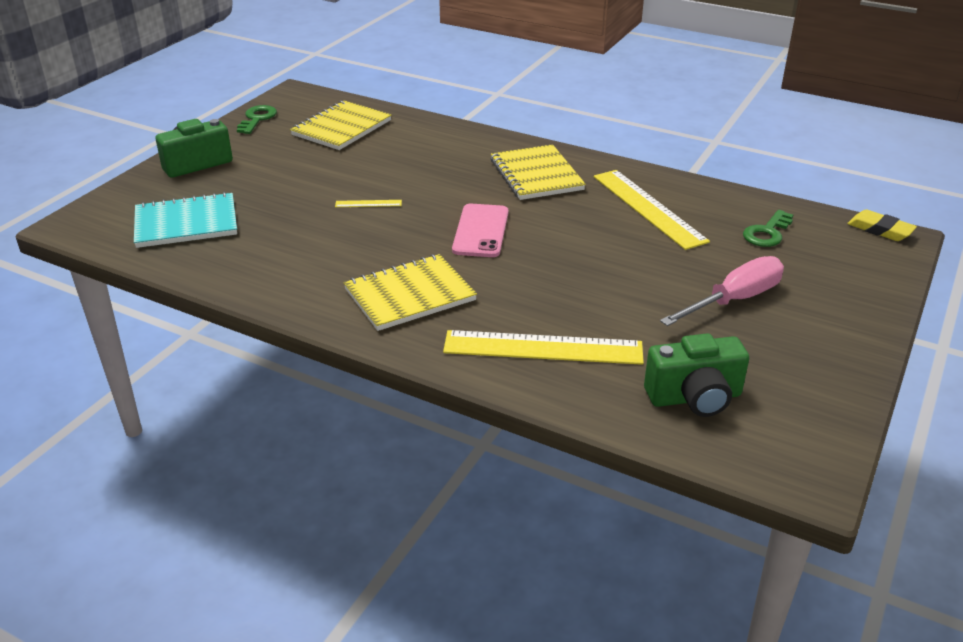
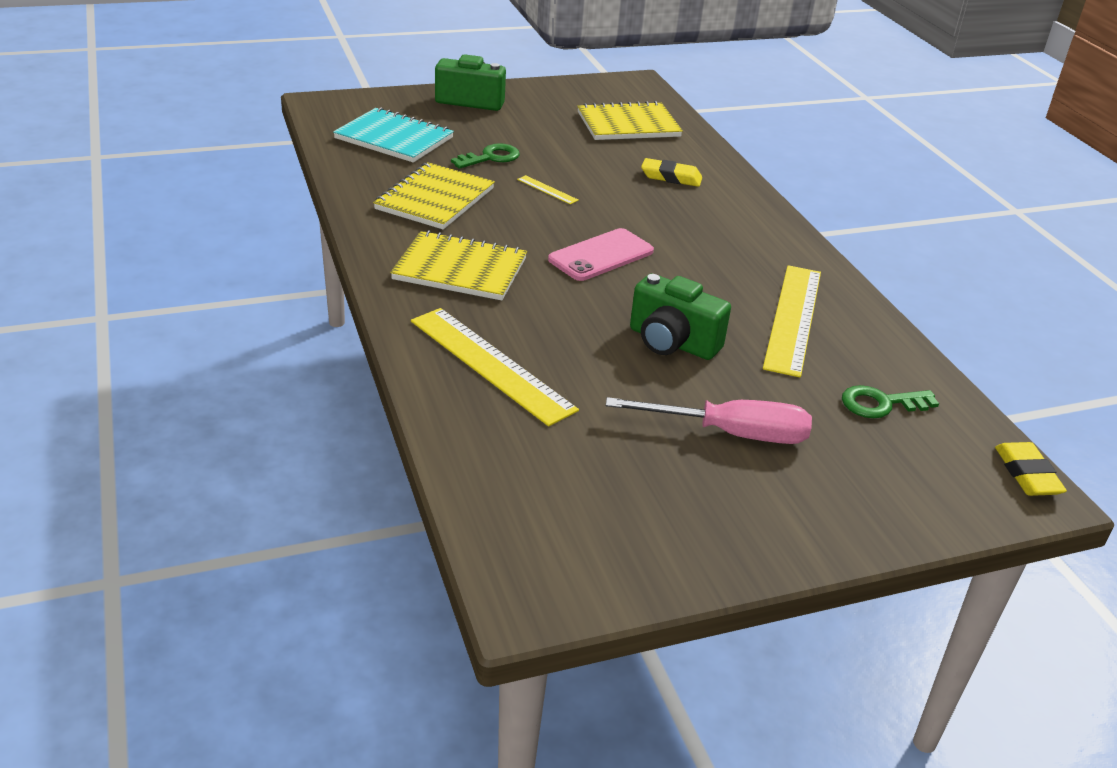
camera: 40 degrees right, 0 degrees up
green key [237,105,277,134] -> green key moved to [451,143,520,169]
yellow notebook [491,144,586,200] -> yellow notebook moved to [373,162,495,230]
green camera [644,333,749,417] -> green camera moved to [630,273,731,360]
none -> yellow eraser [641,158,702,187]

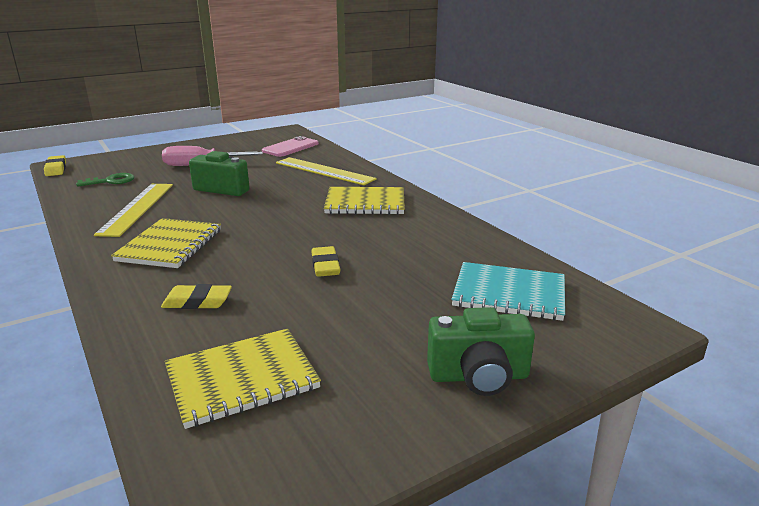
camera: 170 degrees right, 10 degrees down
yellow notebook [373,162,495,230] -> yellow notebook moved to [111,218,221,268]
green key [451,143,520,169] -> none
yellow ruler [517,175,579,204] -> yellow eraser [312,246,340,277]
pink phone [548,228,654,281] -> pink phone moved to [262,136,319,157]

